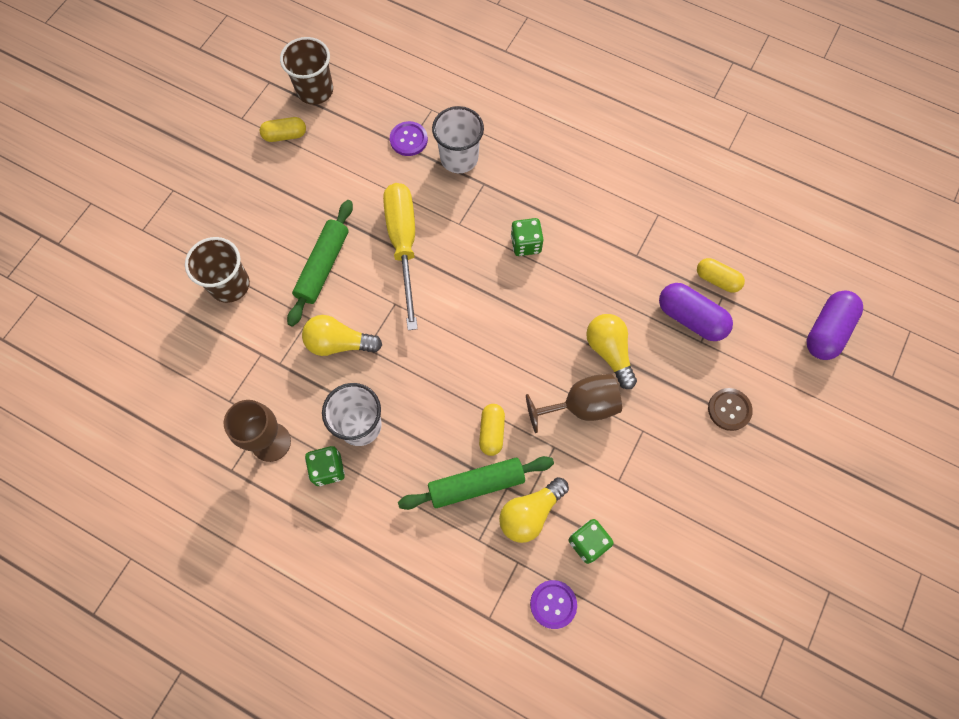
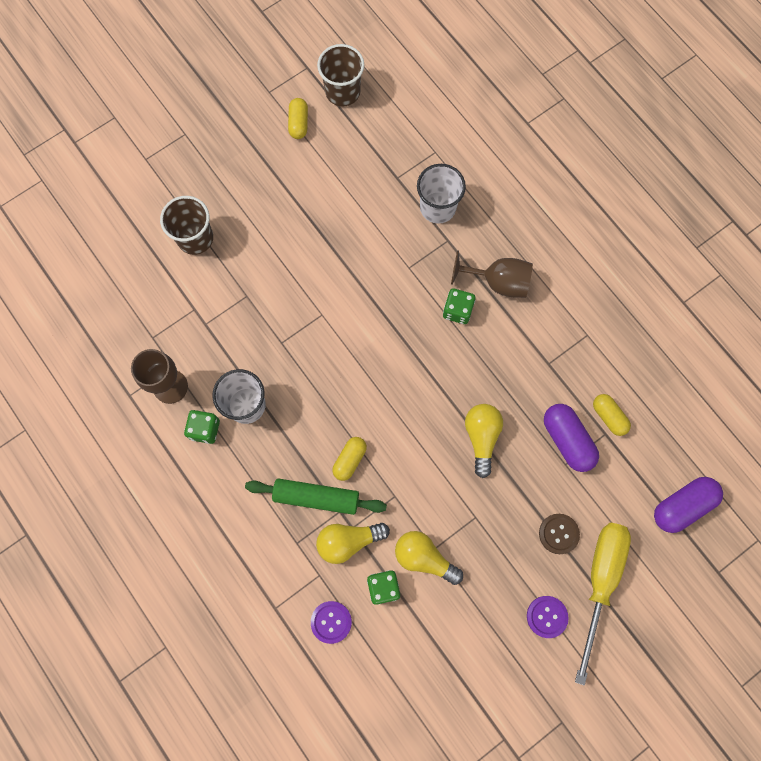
camera: 25 degrees right, 5 degrees up
yellow capsule [260,117,306,142] -> yellow capsule turned 75 degrees clockwise [288,98,308,139]
green rolling pin [287,200,353,327] -> none
yellow light bulb [302,315,382,356] -> yellow light bulb moved to [395,531,463,585]
yellow screwdriver [383,183,418,330] -> yellow screwdriver moved to [575,523,631,686]
purple button [390,121,428,156] -> purple button moved to [527,596,568,638]
brown goblet [526,374,622,433] -> brown goblet moved to [451,251,533,298]

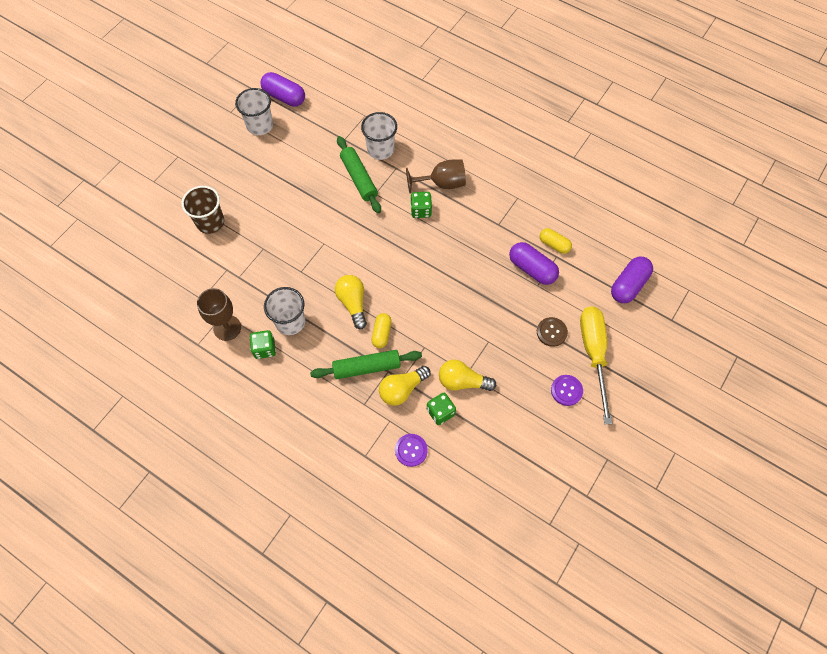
camera: 20 degrees left, 10 degrees down
yellow capsule [288,98,308,139] -> white cup [235,88,273,135]
brown cup [317,44,364,107] -> purple capsule [260,72,305,107]
yellow light bulb [465,404,503,478] -> yellow light bulb moved to [335,275,367,329]
none -> green rolling pin [337,136,381,213]

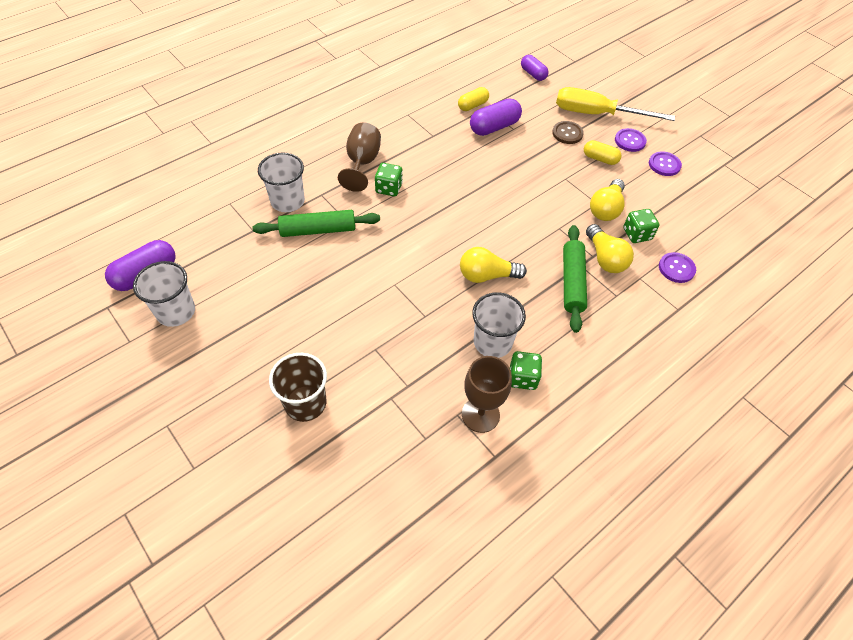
camera: 75 degrees left, 10 degrees down
yellow capsule [371,313,392,348] -> yellow capsule moved to [584,140,621,165]
purple capsule [611,257,653,303] -> purple capsule [521,55,549,81], size x0.64
none -> purple button [649,151,682,176]

